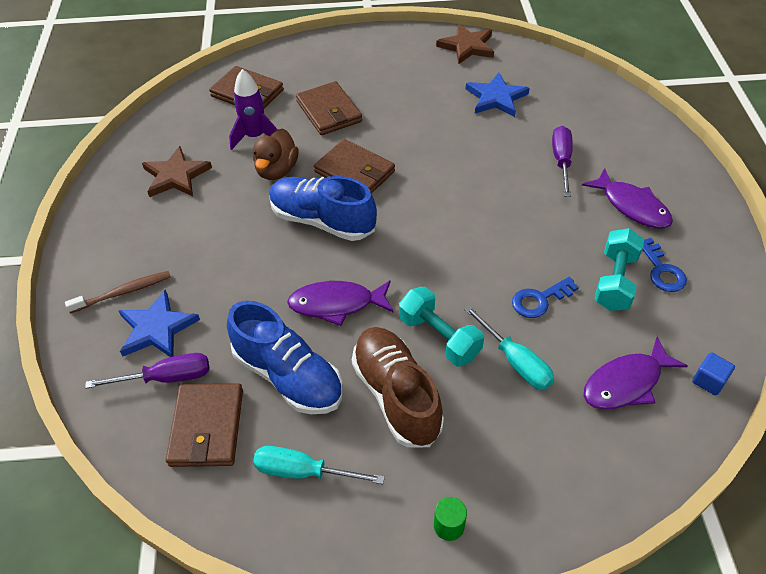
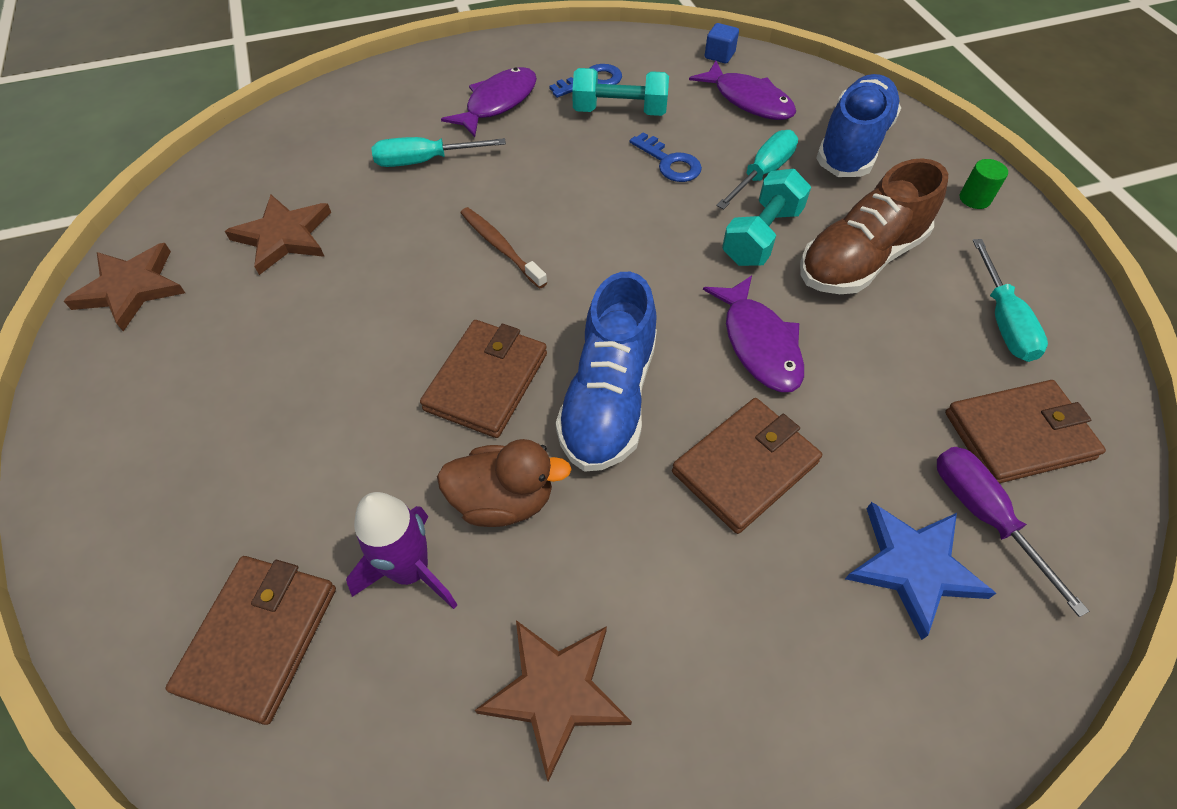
camera: 105 degrees left, 5 degrees up
brown toothbrush [65,271,171,313] -> brown toothbrush moved to [461,207,547,289]
blue shoe [227,301,343,414] -> blue shoe moved to [816,74,901,177]
brown wallet [296,81,362,135] -> brown wallet moved to [672,398,822,534]
blue star [466,72,530,117] -> brown star [225,195,331,275]
purple screwdriver [552,126,573,197] -> turquoise screwdriver [371,137,506,167]

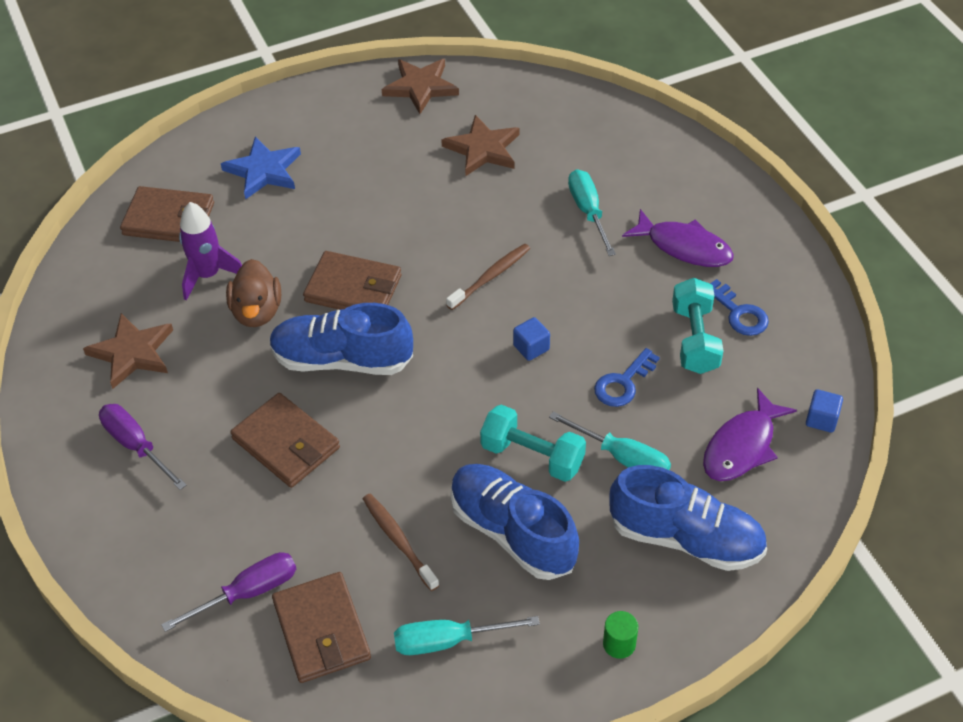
camera: 85 degrees right, 5 degrees down
purple fish [703,275,804,392] -> none
brown shoe [800,158,948,294] -> blue shoe [450,464,579,580]
blue star [845,502,997,640] -> blue star moved to [221,137,301,200]
none -> purple screwdriver [99,404,187,490]
none -> brown toothbrush [363,494,439,591]
none -> blue cube [513,317,550,361]

